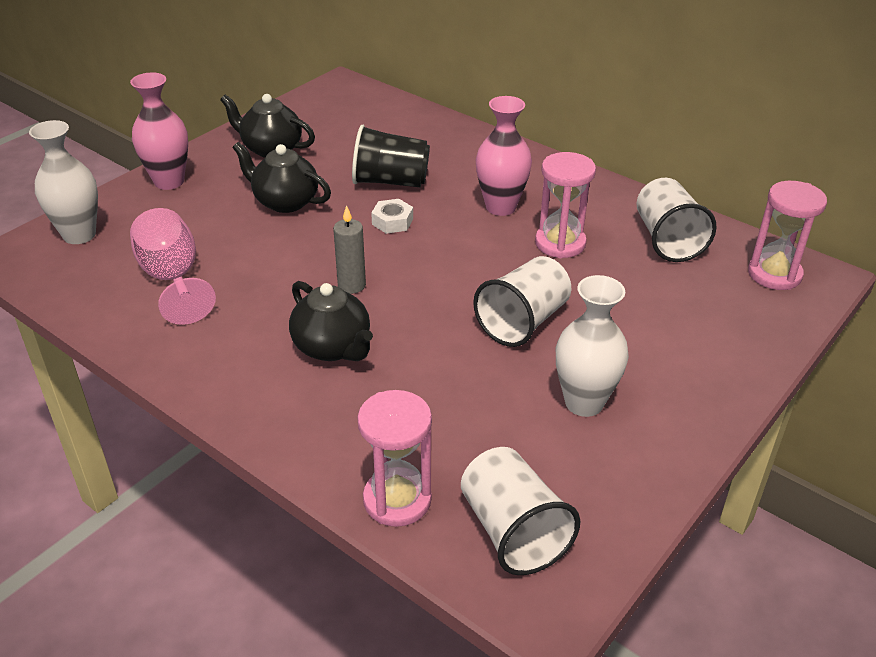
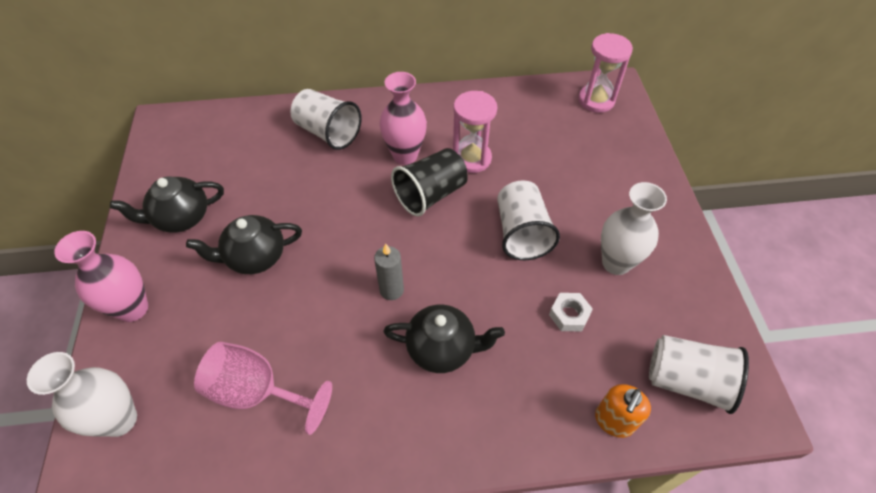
camera: 45 degrees left, 15 degrees up
black cup [352,125,430,187] -> black cup moved to [391,148,468,217]
pink hourglass [357,390,432,527] -> orange soap dispenser [595,384,651,438]
white nut [371,199,413,234] -> white nut moved to [549,293,593,331]
white cup [636,178,716,262] -> white cup moved to [290,89,362,150]

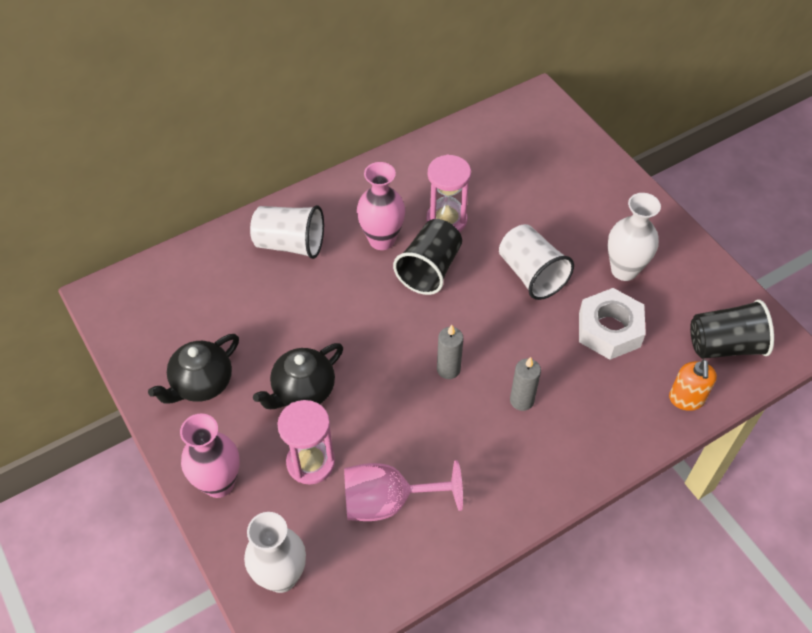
camera: 25 degrees left, 0 degrees up
black teapot [383,305,505,373] -> grey candle [510,357,541,411]
white nut [549,293,593,331] -> white nut [579,288,646,360], size x1.84
pink hourglass [578,33,633,113] -> pink hourglass moved to [277,400,335,484]
white cup [649,335,749,414] -> black cup [690,299,774,359]

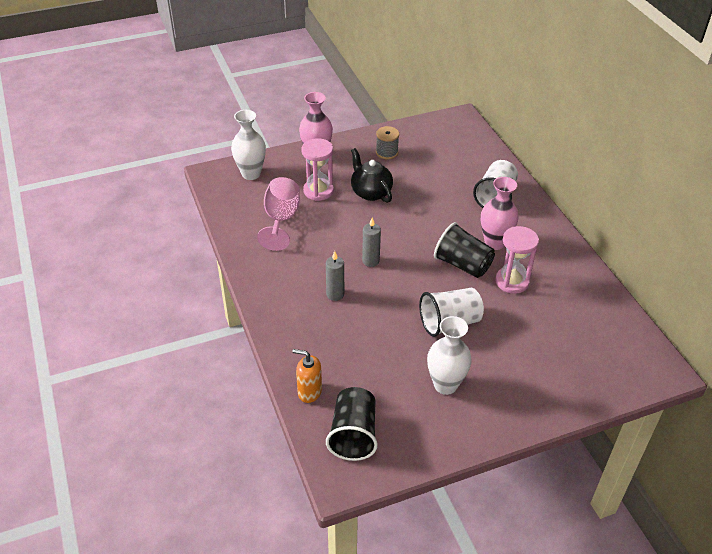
camera: 100 degrees right, 10 degrees down
black teapot [148,334,239,404] -> grey spool [376,126,399,159]
white nut [579,288,646,360] -> none

